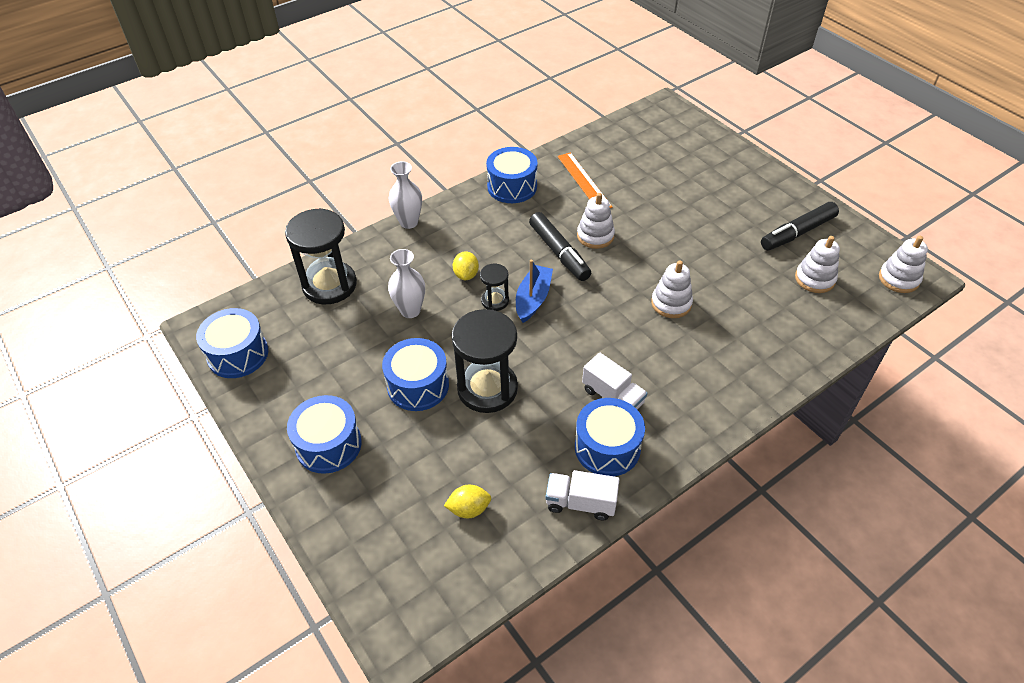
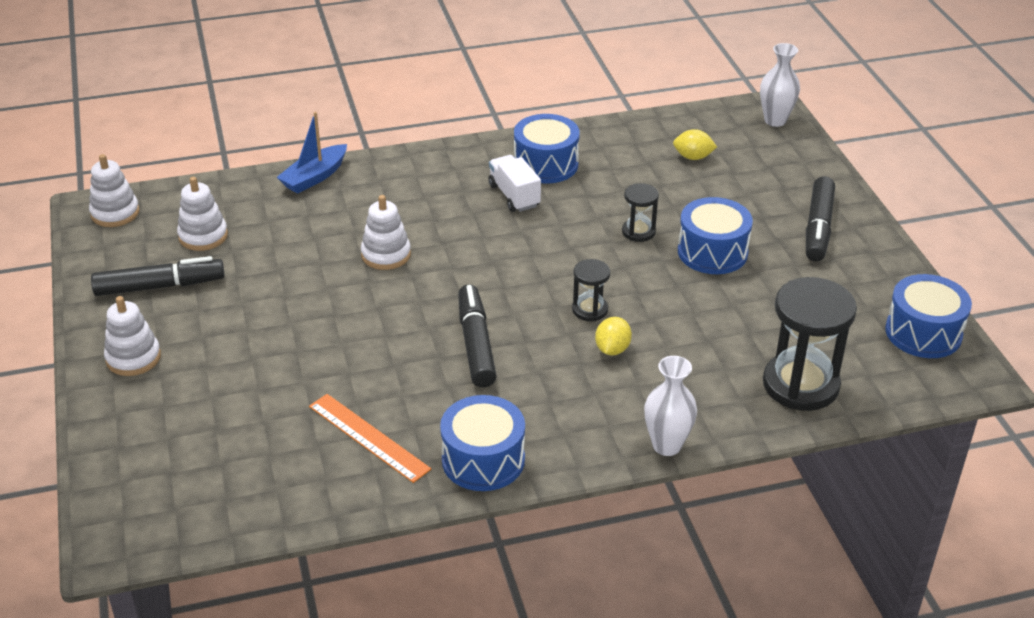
camera: 160 degrees left, 10 degrees down
blue drum [287,395,362,474] -> black marker [806,176,835,262]
white vase [388,249,425,318] -> white vase moved to [760,43,800,127]
black hourglass [451,309,518,413] -> black hourglass [622,183,659,242], size x0.50
blue boat [516,260,553,323] -> blue boat moved to [277,112,347,194]
white truck [546,470,620,521] -> none
orange ruler [558,152,612,208] -> orange ruler turned 45 degrees counterclockwise [309,394,431,483]
white stacking toy [577,193,615,249] -> white stacking toy moved to [104,296,161,376]

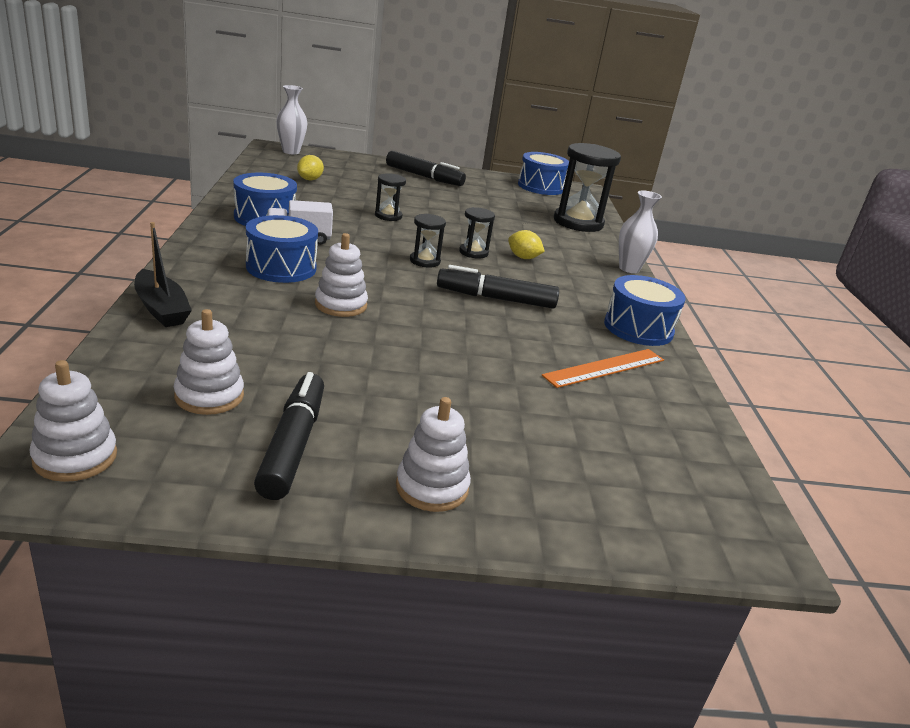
camera: 80 degrees left, 10 degrees down
blue boat [277,112,347,194] -> black boat [134,222,192,327]
blue drum [678,197,753,274] -> blue drum moved to [246,215,318,283]
none -> black hourglass [410,214,446,268]

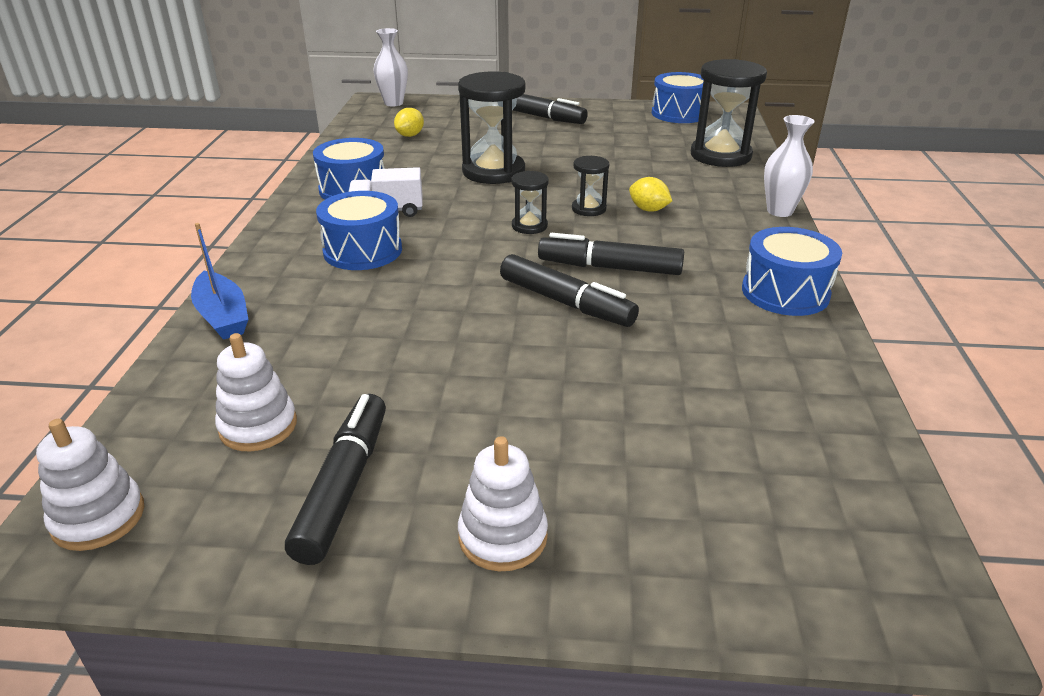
camera: 10 degrees right, 5 degrees up
black boat [134,222,192,327] -> blue boat [191,223,249,340]
white stacking toy [315,233,368,317] -> none
black hourglass [375,173,406,221] -> black hourglass [458,71,525,184], size x2.00
orange ruler [542,349,664,388] -> none
none -> black marker [500,254,639,327]

